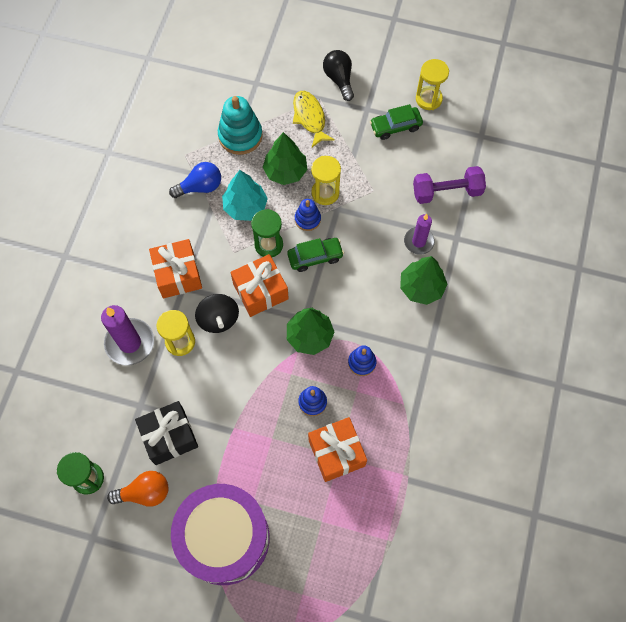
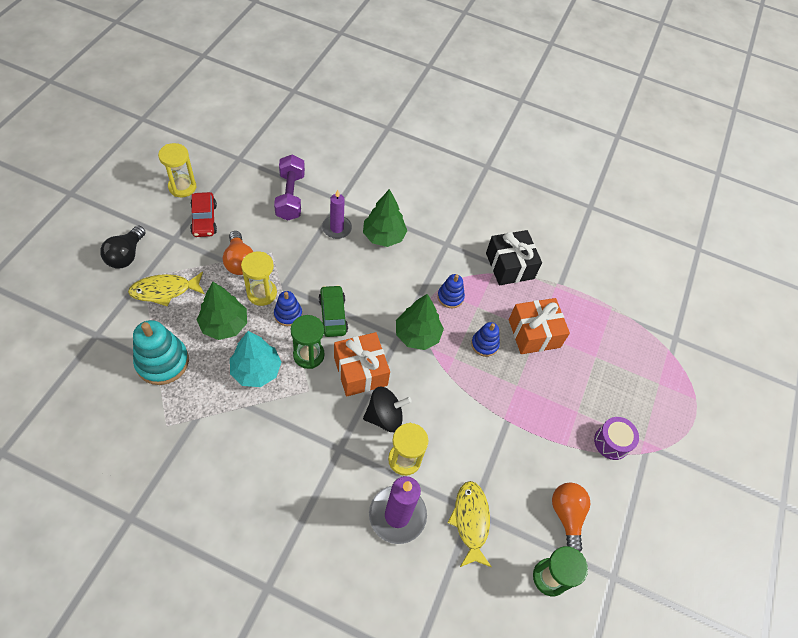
camera: 90 degrees left, 10 degrees down
black gift [135,401,198,465] -> black gift moved to [486,230,542,286]
orange gift [149,239,202,298] -> none
blue light bulb [169,162,221,198] -> none
purple drum [171,484,270,585] -> purple drum [594,417,639,460], size x0.41
black light bulb [323,50,354,101] -> black light bulb turned 60 degrees counterclockwise [100,225,145,268]
green car [370,104,423,140] -> red car [190,192,217,237]
none -> orange light bulb [223,231,253,275]
none -> yellow fish [448,481,491,567]

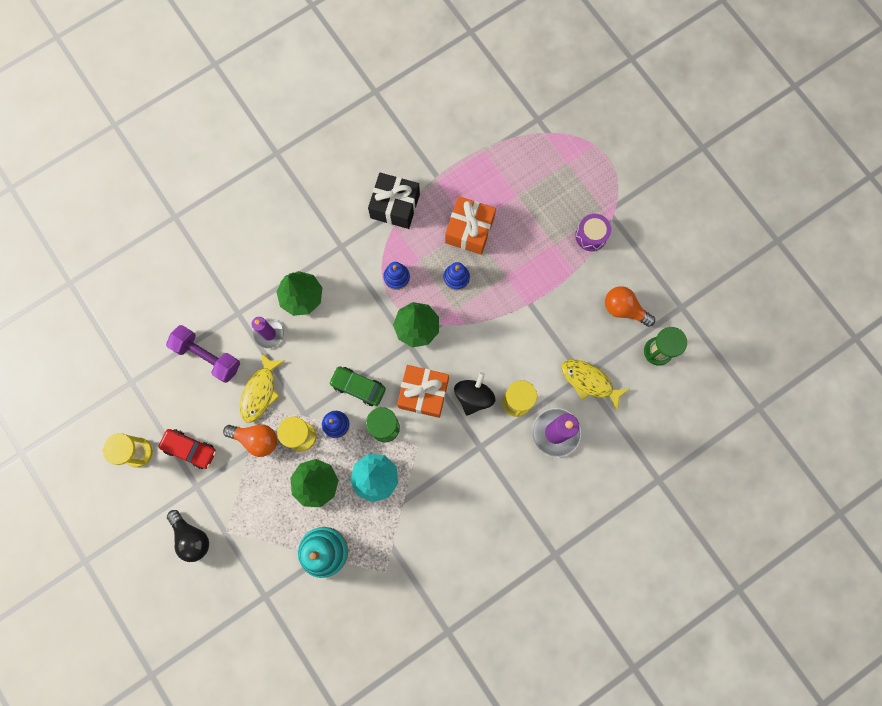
camera: 50 degrees left, 20 degrees up
yellow fish [128,272,205,307] -> yellow fish moved to [240,353,285,423]

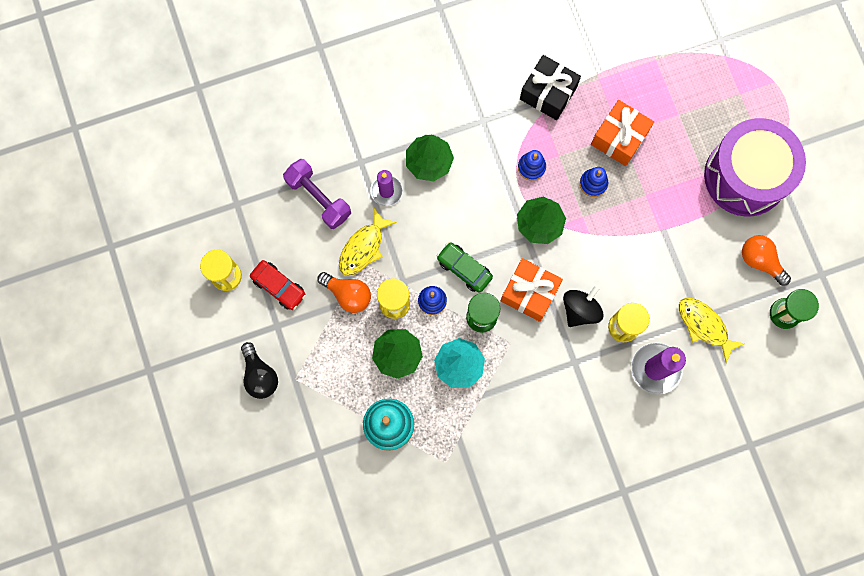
camera: 15 degrees right, 0 degrees up
purple drum [575,214,611,251] -> purple drum [704,118,806,217], size x2.43

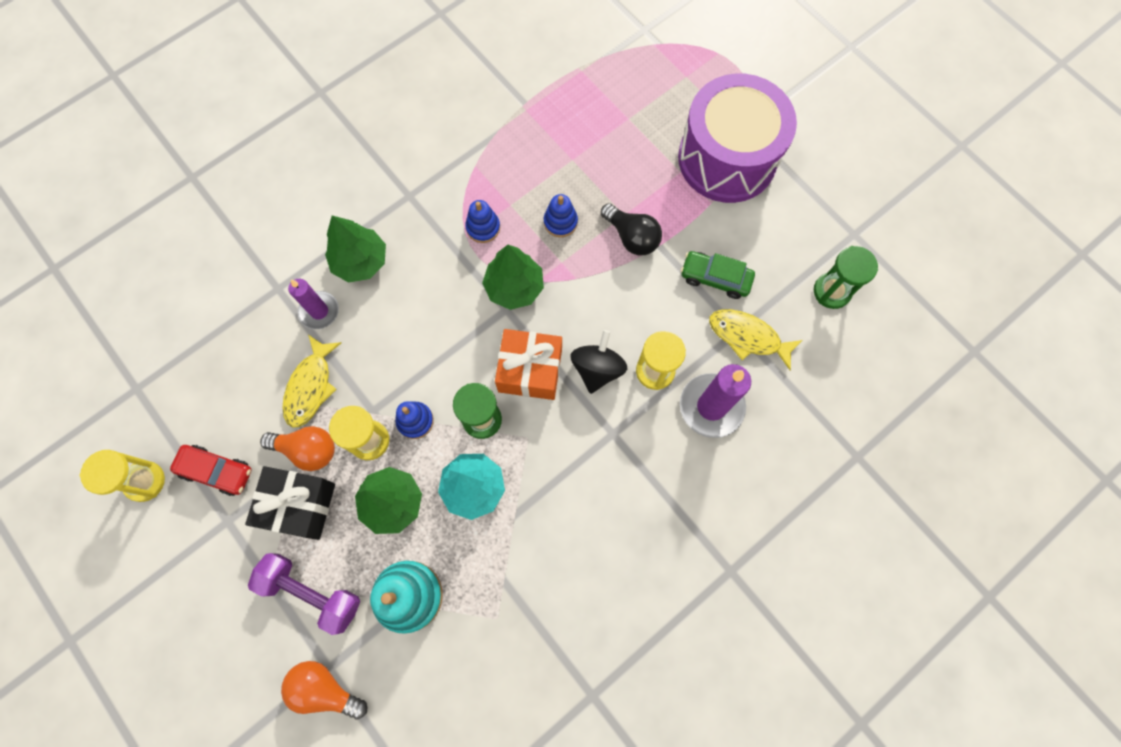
camera: 20 degrees left, 5 degrees down
black light bulb [241,342,278,399] -> black light bulb moved to [601,203,662,256]
purple dumbbell [283,159,351,229] -> purple dumbbell moved to [248,553,360,635]
green car [437,242,493,293] -> green car moved to [681,251,755,299]
black gift [520,55,581,120] -> black gift moved to [245,466,335,540]
orange gift [591,100,654,166] -> none
orange light bulb [742,235,791,286] -> orange light bulb moved to [281,661,367,720]

